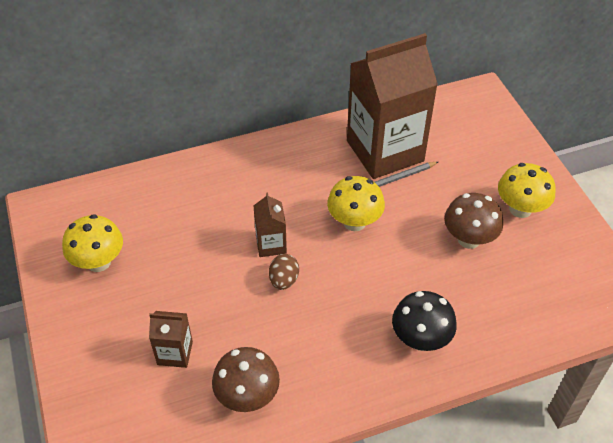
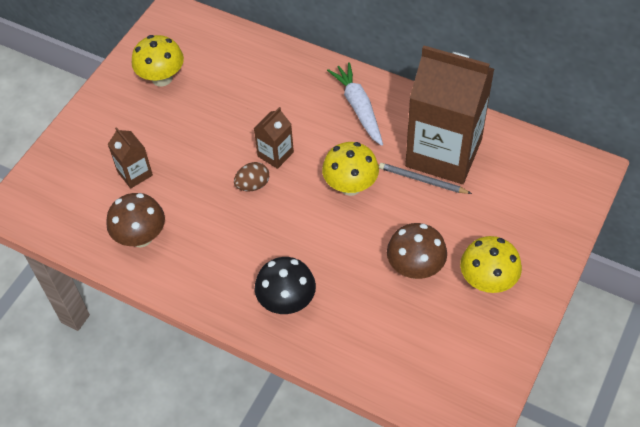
camera: 50 degrees right, 5 degrees up
none -> white carrot [327,62,383,146]

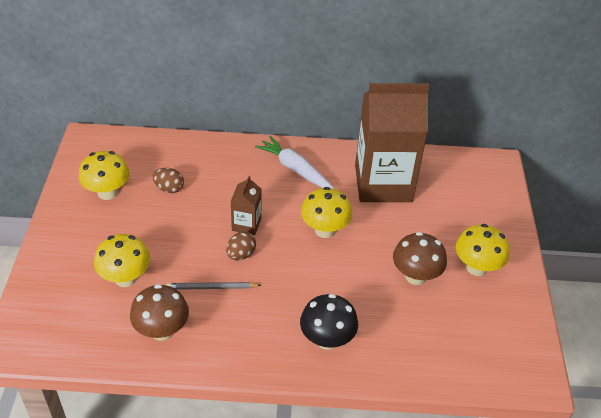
camera: 30 degrees left, 10 degrees down
brown carton [108,127,153,188] -> yellow mushroom [94,234,150,287]
grey pencil [379,163,472,194] -> grey pencil moved to [166,282,261,290]
none -> brown egg [152,168,184,193]

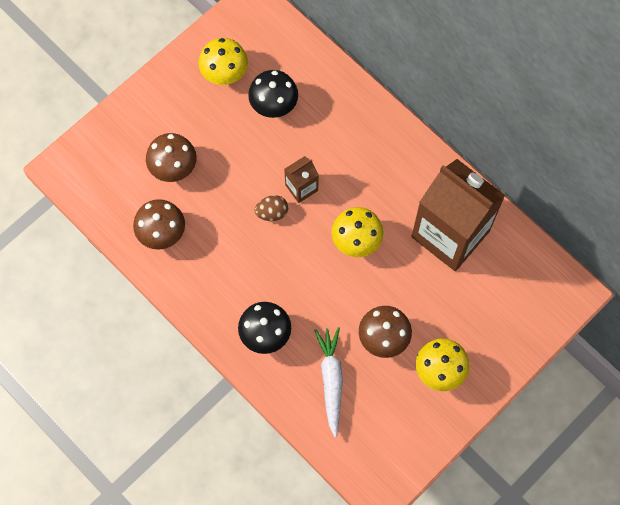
camera: 45 degrees right, 25 degrees up
yellow mushroom [94,234,150,287] -> brown mushroom [146,133,197,182]
brown egg [152,168,184,193] -> black mushroom [248,70,298,118]
grey pencil [166,282,261,290] -> none
white carrot [255,136,335,189] -> white carrot moved to [314,327,343,438]

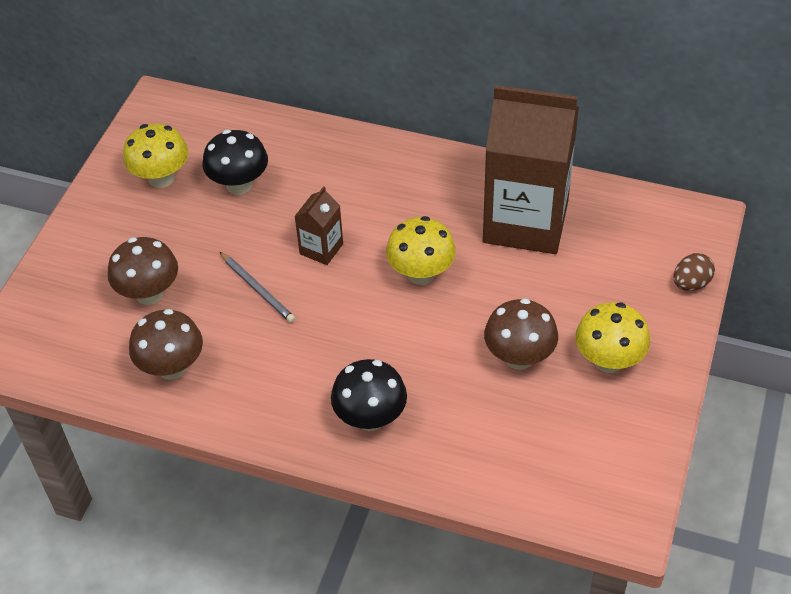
camera: 25 degrees left, 20 degrees down
brown egg [255,195,288,221] -> brown egg moved to [674,253,715,291]
white carrot [314,327,343,438] -> none
none -> grey pencil [220,252,295,323]

